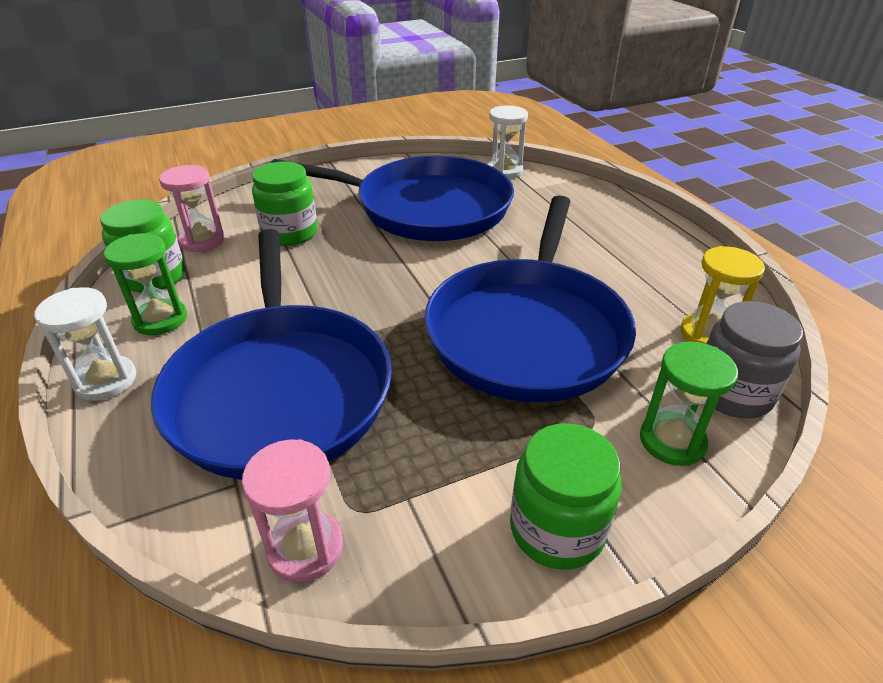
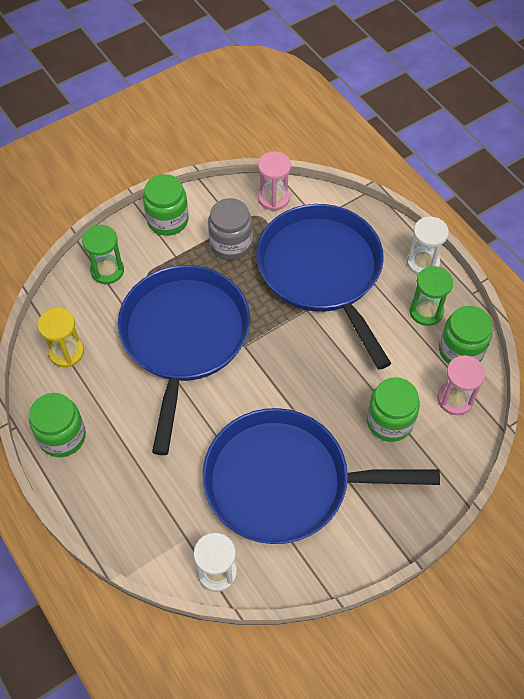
camera: 170 degrees right, 20 degrees up
grey jar [706,301,803,418] -> grey jar moved to [208,198,253,260]
none -> green jar [29,393,86,457]

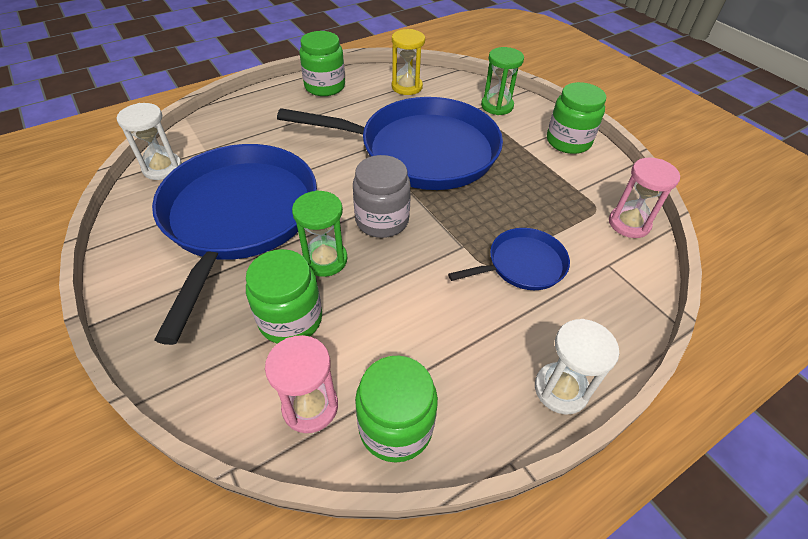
camera: 90 degrees right, 10 degrees down
grey jar [208,198,253,260] -> grey jar moved to [353,155,411,238]
blue pan [256,204,391,370] -> blue pan [448,228,570,290], size x0.47
green hourglass [409,266,453,326] -> green hourglass moved to [292,190,348,277]

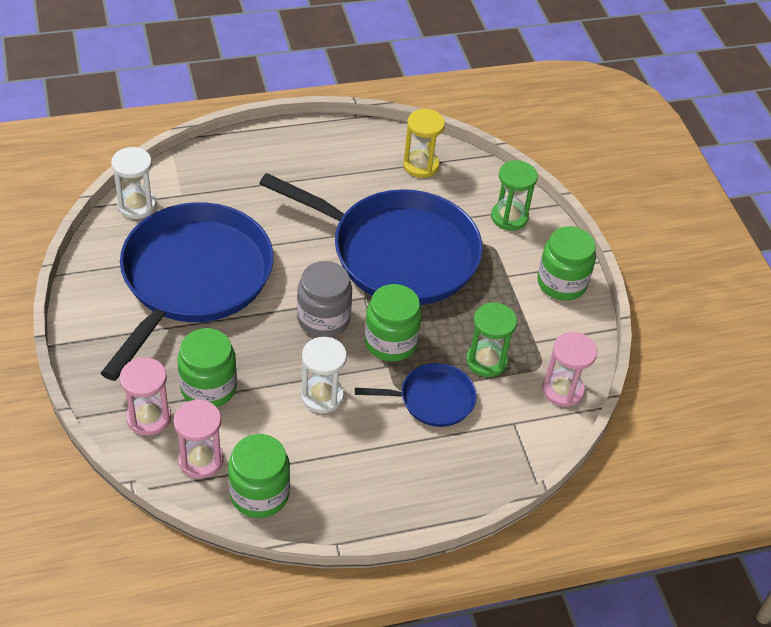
camera: 15 degrees right, 0 degrees up
green hourglass [292,190,348,277] -> green hourglass moved to [466,302,517,377]
green jar [299,31,345,96] -> green jar moved to [364,284,422,362]
white hourglass [535,319,619,415] -> white hourglass moved to [301,337,347,413]
none -> pink hourglass [120,357,171,436]

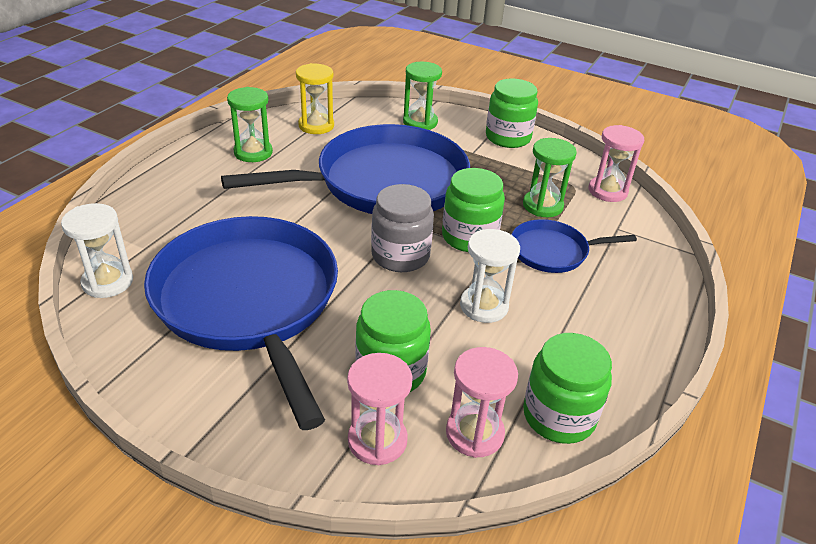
camera: 45 degrees left, 10 degrees down
blue pan [355,363,477,427] -> blue pan turned 135 degrees counterclockwise [511,219,637,273]
none -> green hourglass [227,87,273,162]

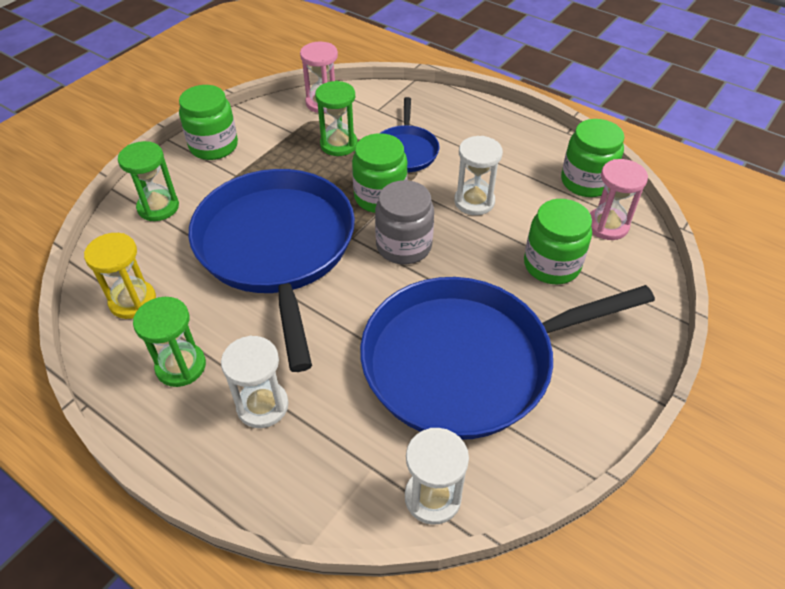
camera: 80 degrees left, 10 degrees up
pink hourglass [347,353,413,465] -> none
none -> white hourglass [221,336,288,428]

